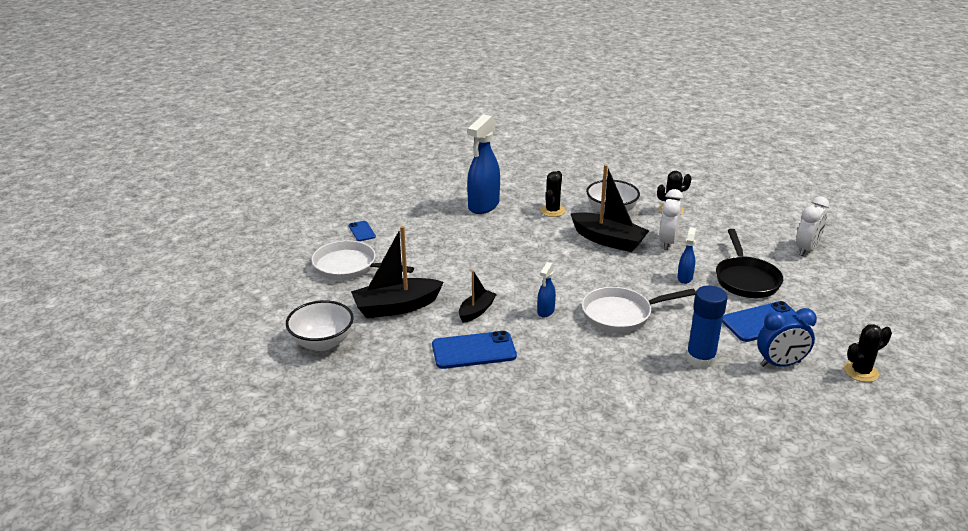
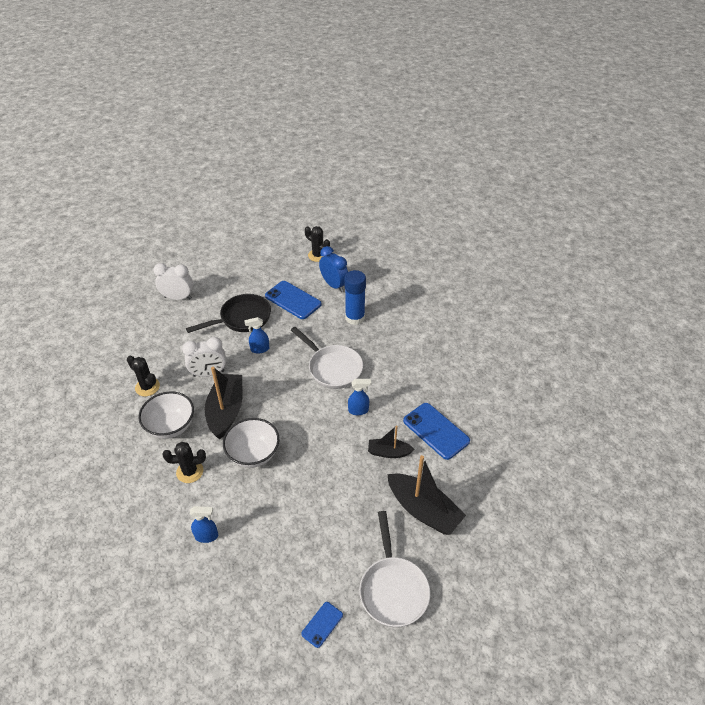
camera: 120 degrees left, 15 degrees up
white bowl [286,300,354,351] -> white bowl moved to [223,418,279,468]
blue spray bottle [467,114,500,214] -> blue spray bottle [190,506,218,543], size x0.49

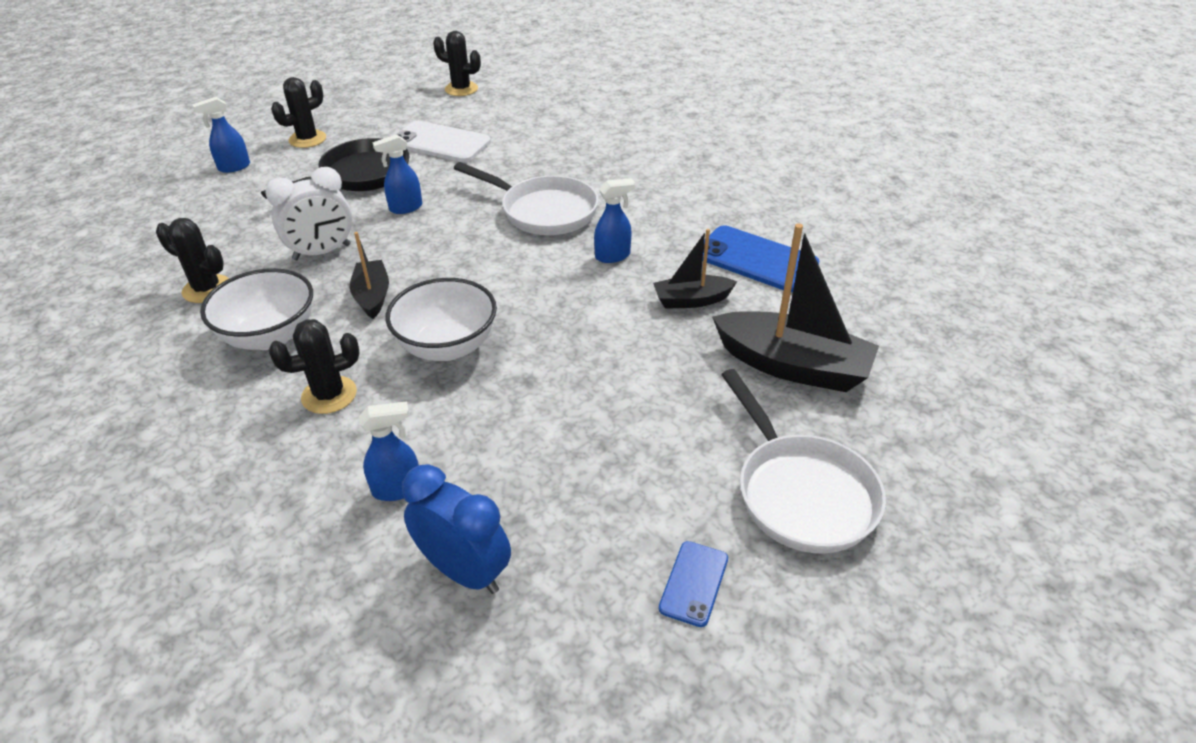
camera: 15 degrees left, 5 degrees down
white clock [153,263,193,300] -> blue spray bottle [192,97,250,173]
black boat [205,367,243,439] -> black boat [350,232,389,319], size x0.56
blue phone [265,281,322,319] -> white phone [395,121,491,162]
blue clock [319,246,348,292] -> blue clock moved to [402,464,511,594]
blue glue stick [344,270,366,325] -> none
none -> black cactus [271,77,326,148]

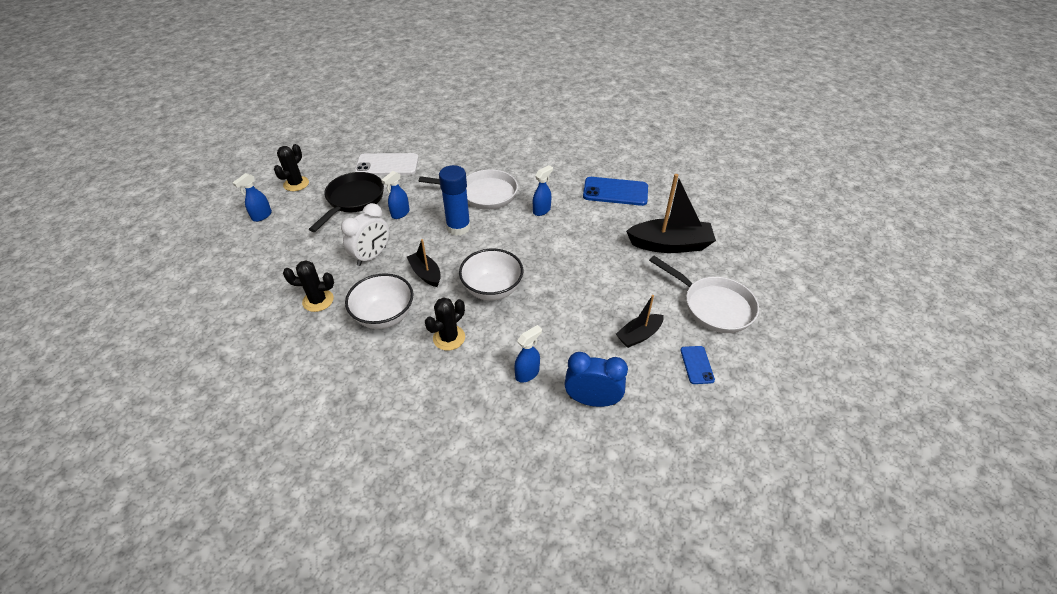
camera: 25 degrees left, 5 degrees up
black cactus [433,31,481,96] -> none
black boat [653,229,737,309] -> black boat moved to [616,295,663,348]
none -> blue glue stick [439,165,471,236]

